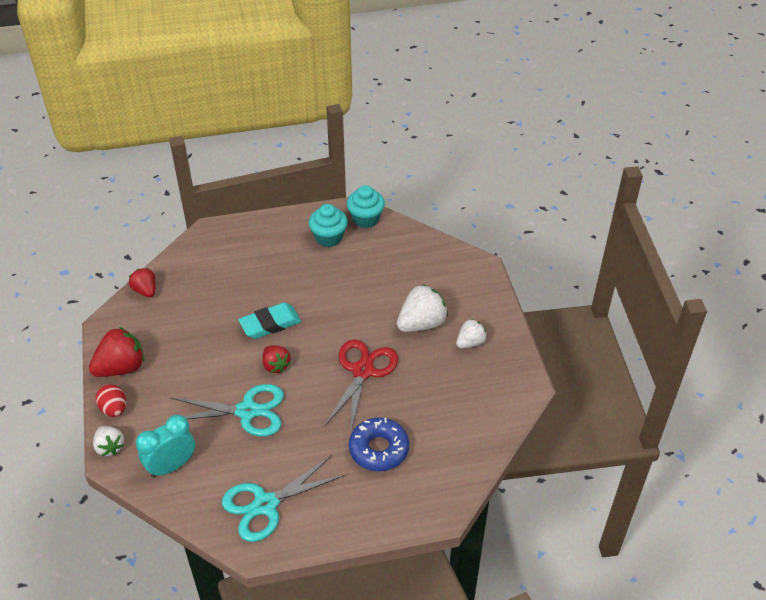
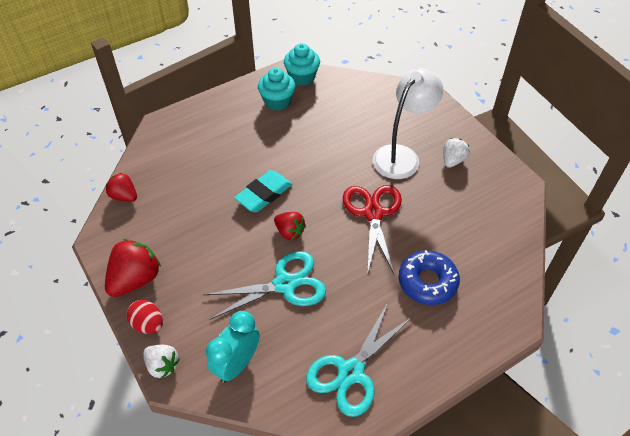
camera: 20 degrees left, 5 degrees up
white strawberry [397,284,448,332] -> white lamp [373,68,443,179]

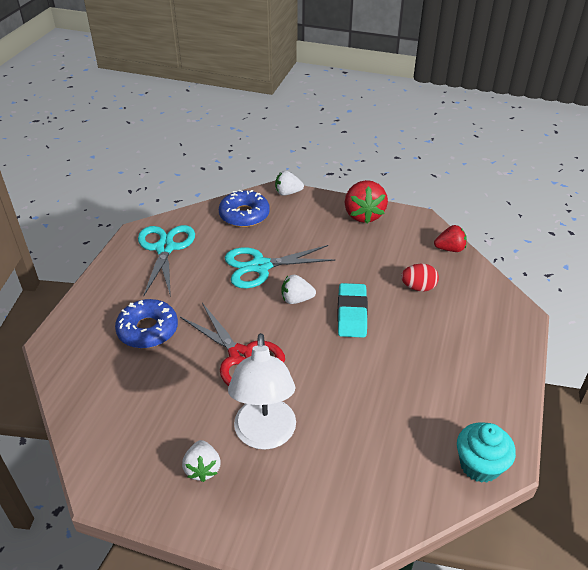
camera: 140 degrees right, 10 degrees down
red egg [126,300,163,334] -> red egg moved to [401,264,439,292]
turquoise scissors [203,251,326,320] -> turquoise scissors turned 45 degrees clockwise [225,245,336,288]
turquoise clock [206,311,260,383] -> blue donut [219,190,270,227]
turquoise cupcake [258,68,296,111] -> none
red strawberry [274,212,306,240] -> white strawberry [281,275,316,304]

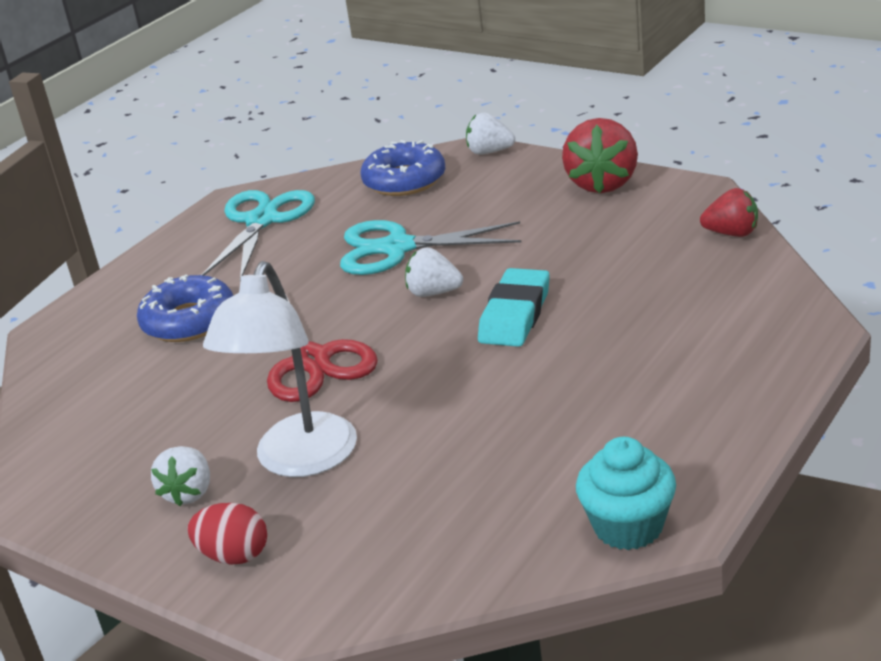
camera: 20 degrees right, 10 degrees down
red egg [401,264,439,292] -> red egg moved to [187,503,267,565]

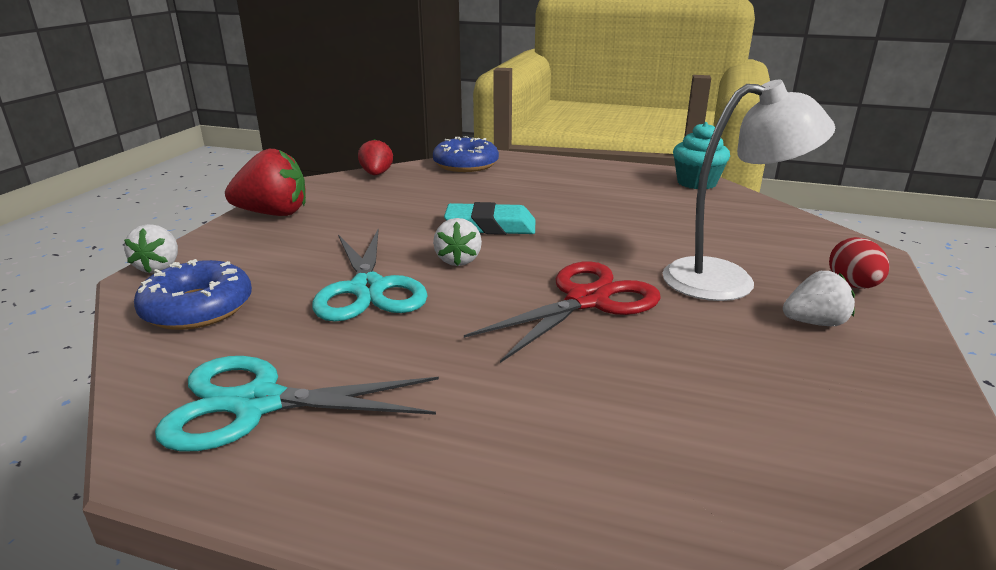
camera: 110 degrees left, 5 degrees down
blue donut [137,274,233,342] -> blue donut moved to [433,136,499,172]

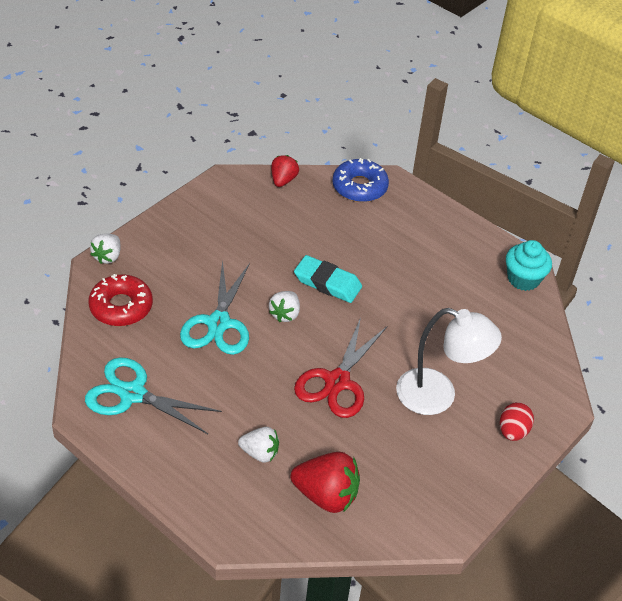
camera: 20 degrees right, 20 degrees up
blue donut [134,259,252,330] -> red donut [88,274,153,326]
red strawberry [225,149,306,216] -> red strawberry moved to [291,452,360,513]
red scissors [464,261,661,363] -> red scissors turned 135 degrees clockwise [294,317,387,418]
white strawberry [783,271,855,326] -> white strawberry moved to [238,427,279,463]

